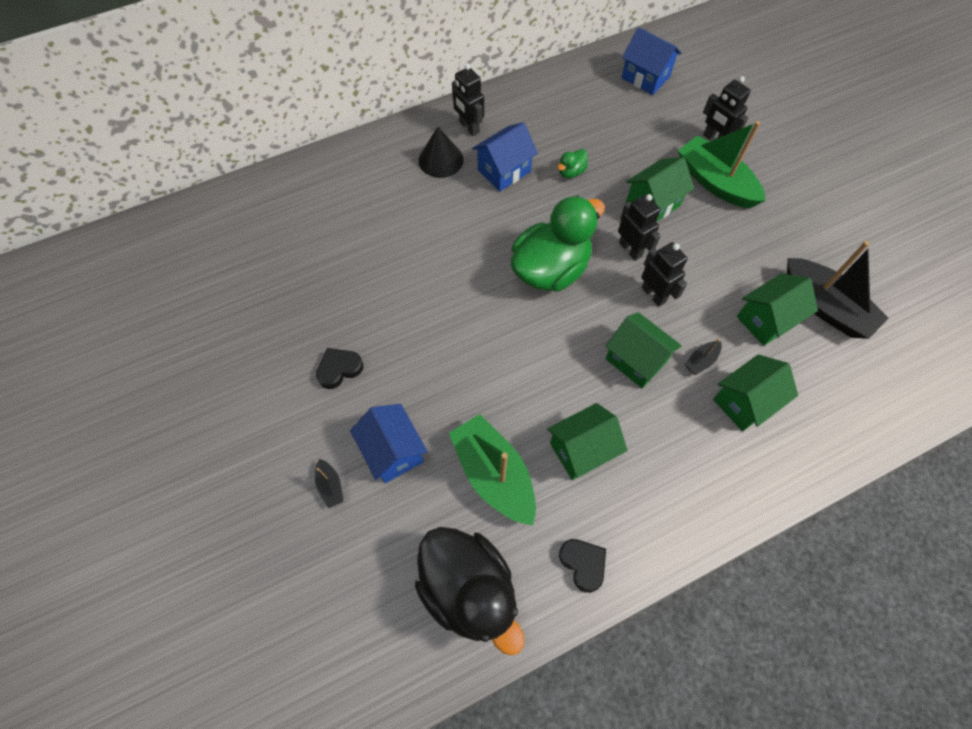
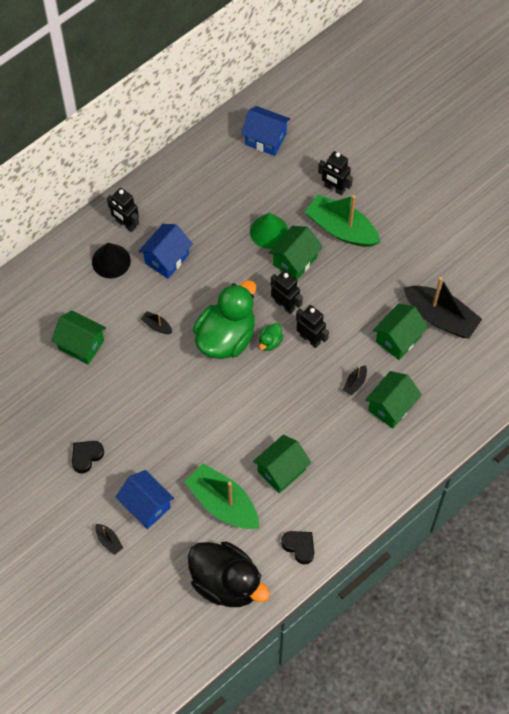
camera: 15 degrees left, 0 degrees up
green duck [558,149,588,178] -> green duck moved to [259,323,283,351]
green house [605,312,682,388] -> green house moved to [51,310,106,365]
none -> black boat [141,311,172,334]
none -> green cone [250,213,288,249]

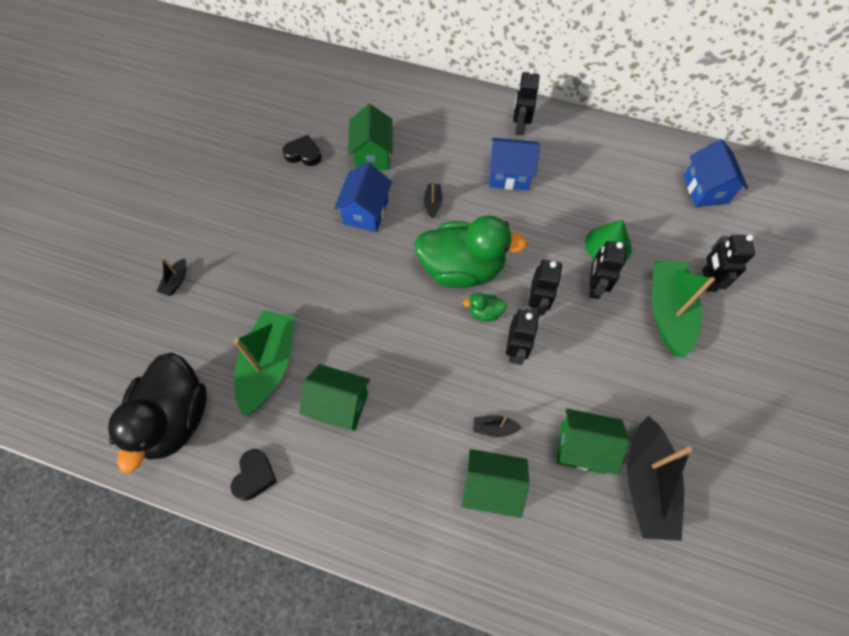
camera: 60 degrees right, 0 degrees up
black heart [72,441,104,474] -> black heart moved to [282,135,321,166]
black cone [92,243,131,279] -> none
blue house [115,470,174,529] -> blue house moved to [334,162,392,232]
green house [269,226,323,280] -> black robot [589,241,627,299]

